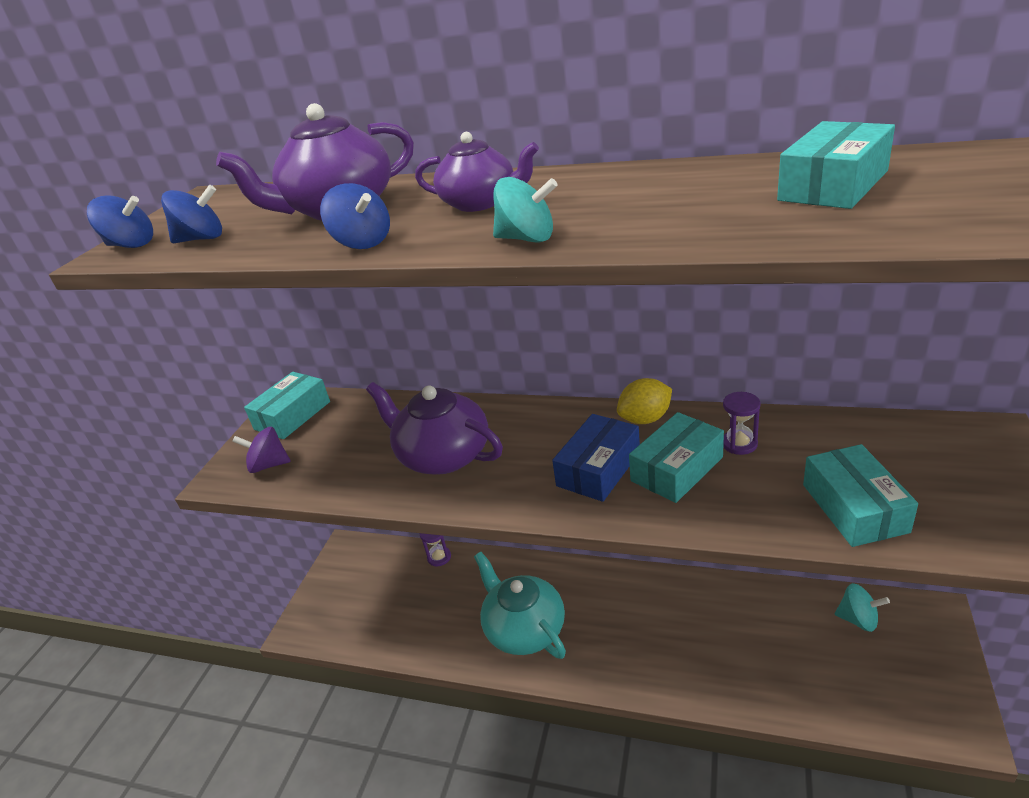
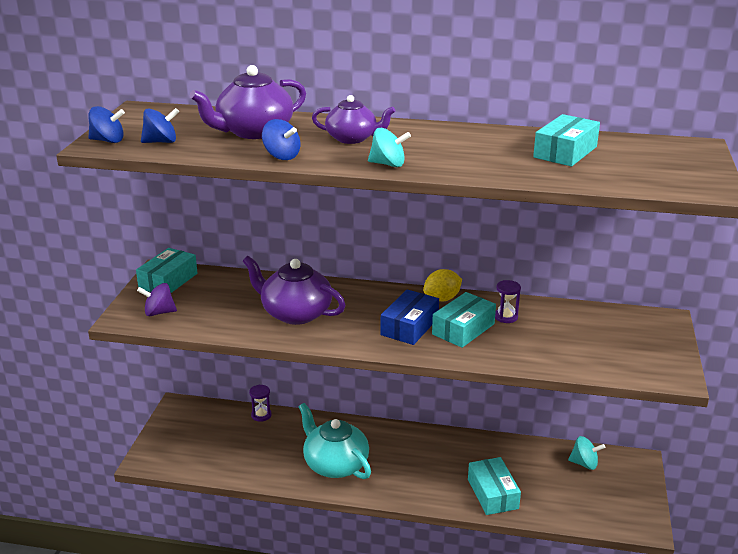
camera: 10 degrees left, 5 degrees down
turquoise box [803,444,918,547] -> turquoise box moved to [468,457,521,515]

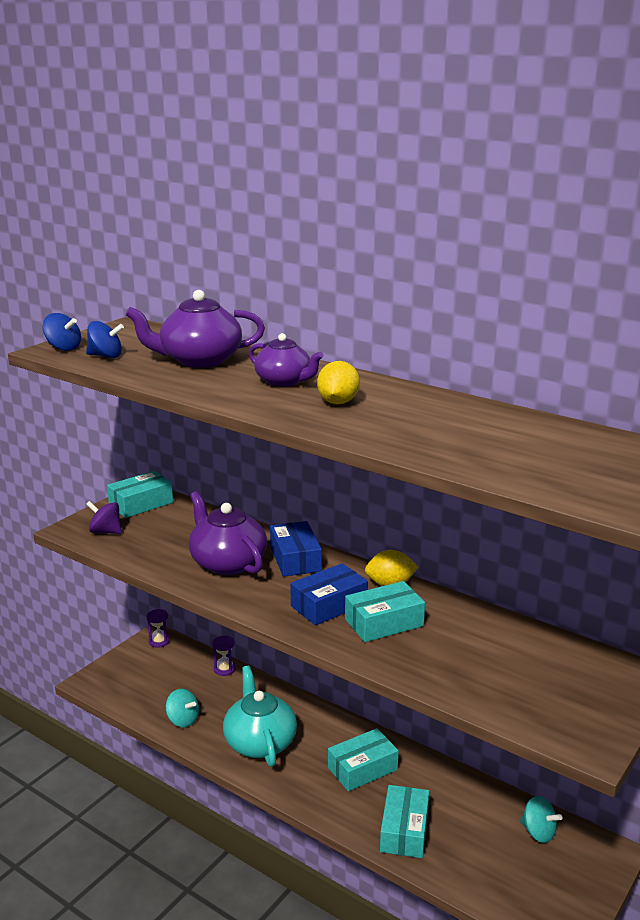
camera: 25 degrees right, 5 degrees down
blue spinning top [262,119,300,160] -> none
turquoise spinning top [368,128,411,167] -> turquoise spinning top moved to [166,689,199,727]
purple hourglass [495,280,521,323] -> purple hourglass moved to [146,609,170,648]
turquoise box [533,114,600,166] -> turquoise box moved to [328,728,399,791]
none -> blue box [270,521,322,577]
none -> yellow lemon [317,361,360,404]

